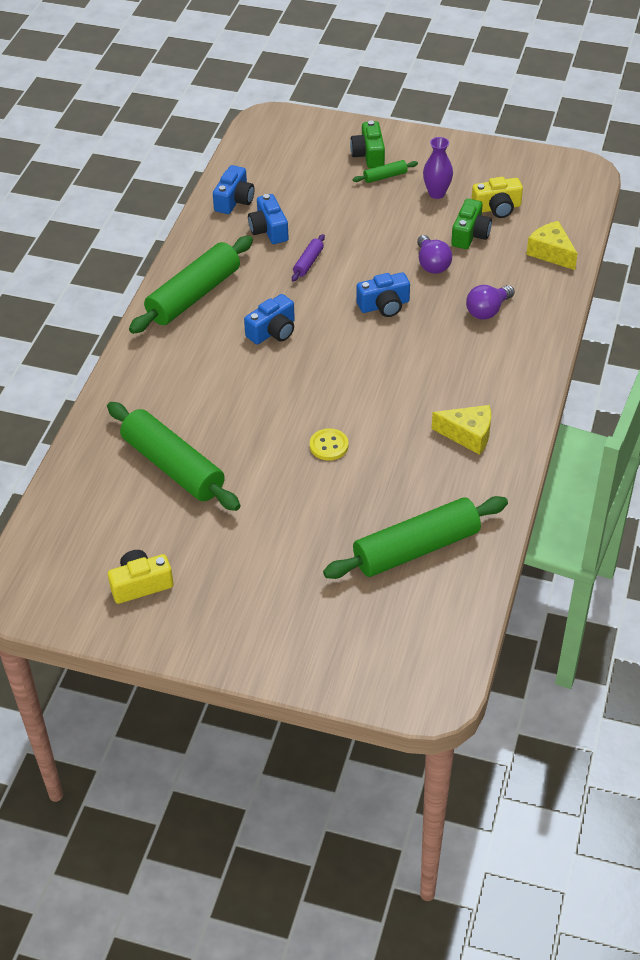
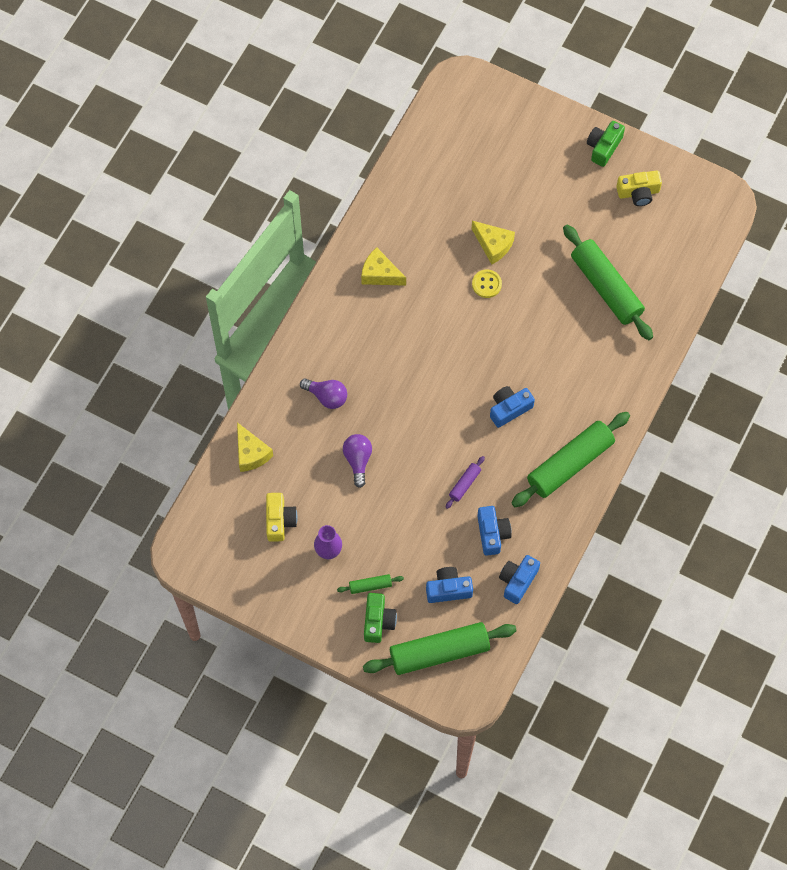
camera: 170 degrees left, 20 degrees up
green rolling pin [323,496,508,579] -> green rolling pin moved to [363,622,517,675]
blue camera [357,272,410,317] -> blue camera moved to [426,567,473,603]
green camera [451,199,492,249] -> green camera moved to [587,121,625,167]
purple light bulb [466,285,515,320] -> purple light bulb turned 60 degrees clockwise [300,378,347,409]
yellow camera [472,177,523,218] -> yellow camera turned 90 degrees clockwise [266,493,298,542]
none -> yellow cheese [472,221,515,264]

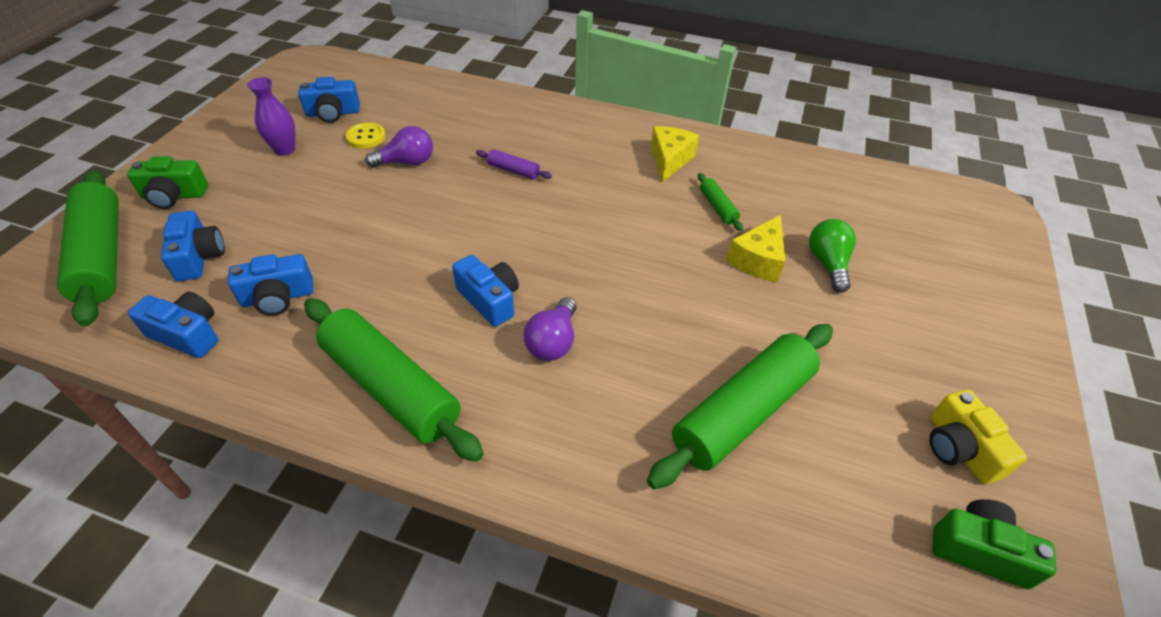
camera: 80 degrees right, 20 degrees down
yellow cheese [237,422,273,472] -> none
yellow camera [266,493,298,542] -> blue camera [298,77,360,123]
purple light bulb [300,378,347,409] -> purple light bulb moved to [524,297,577,361]
green rolling pin [337,574,404,594] -> green rolling pin moved to [698,173,743,231]
purple rolling pin [445,456,485,509] -> purple rolling pin moved to [476,149,552,179]
yellow button [472,269,502,298] -> yellow button moved to [346,122,385,148]
green camera [587,121,625,167] -> green camera moved to [932,499,1056,589]
none -> green light bulb [809,219,856,293]

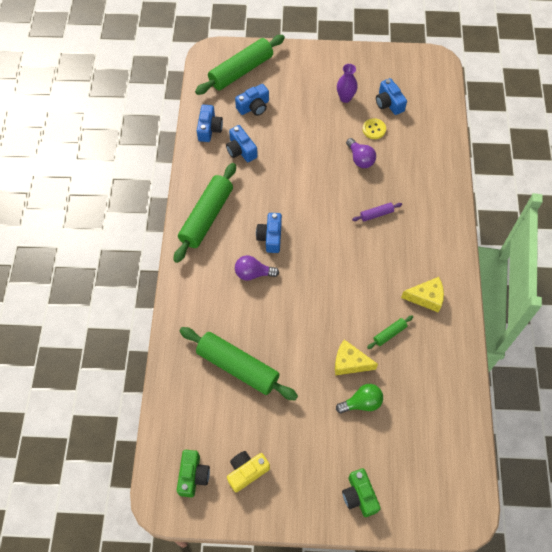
camera: 75 degrees right, 15 degrees up
green camera [127,156,208,209] -> green camera moved to [342,468,381,517]
blue camera [452,255,519,327] -> blue camera turned 150 degrees clockwise [256,213,282,253]
purple rolling pin [476,149,552,179] -> purple rolling pin turned 60 degrees clockwise [352,203,402,221]

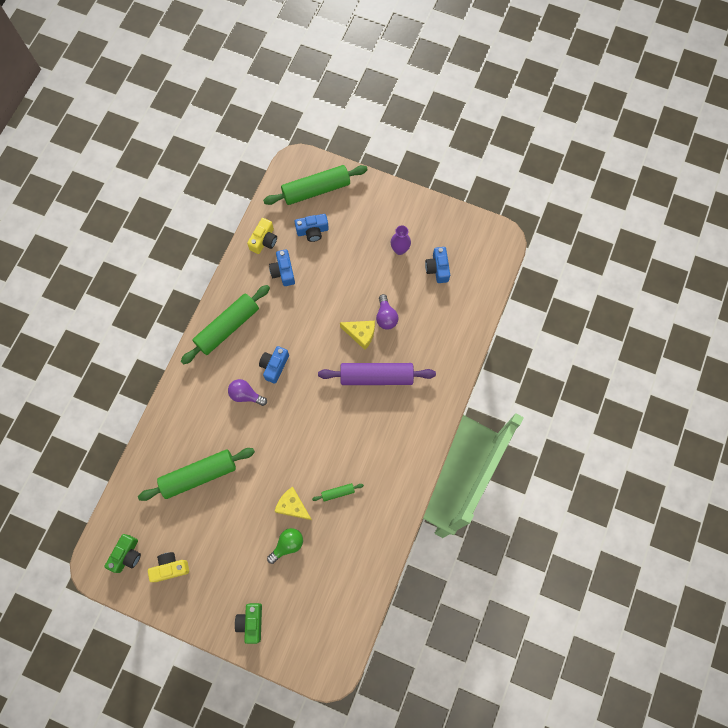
camera: 20 degrees right, 10 degrees up
green rolling pin [179,327,298,400] -> green rolling pin turned 75 degrees counterclockwise [138,448,255,501]
blue camera [197,105,223,142] -> yellow camera [247,218,277,254]
green light bulb [336,384,383,413] -> green light bulb turned 45 degrees counterclockwise [267,528,303,564]
purple rolling pin [352,203,402,221] -> purple rolling pin [318,363,436,385], size x2.30
yellow button [362,118,386,139] -> none
yellow cheese [401,277,444,313] -> yellow cheese moved to [340,321,375,350]

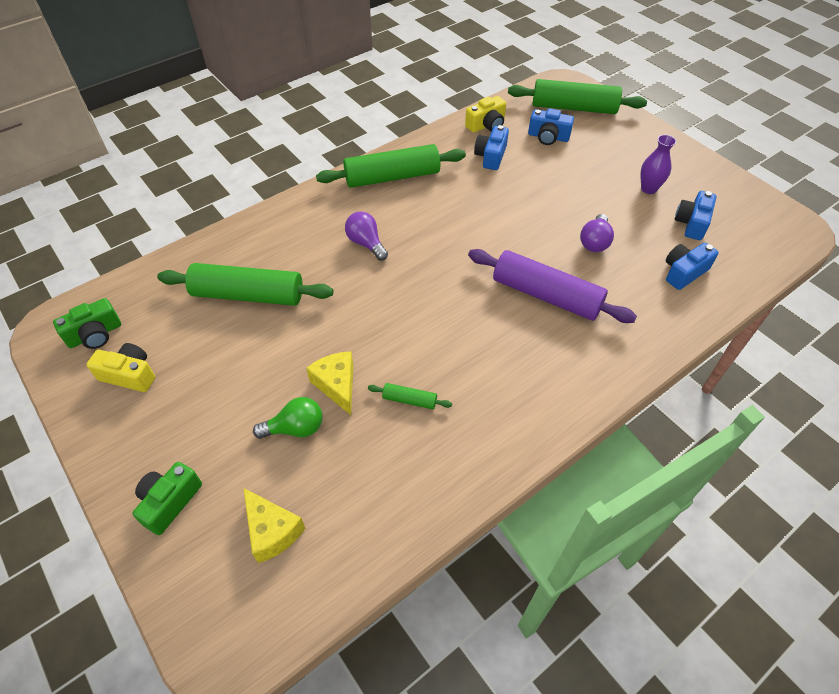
camera: 30 degrees right, 20 degrees down
blue camera [259,346,289,384] -> blue camera moved to [666,243,719,290]
yellow cheese [340,321,375,350] -> yellow cheese moved to [244,488,305,563]

